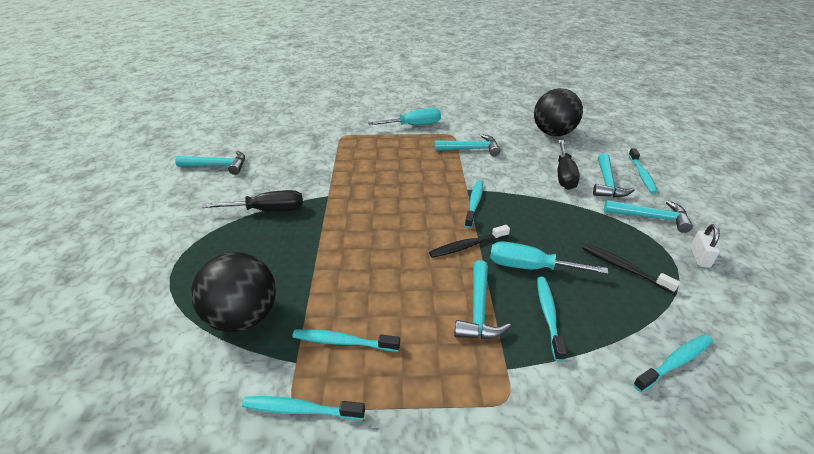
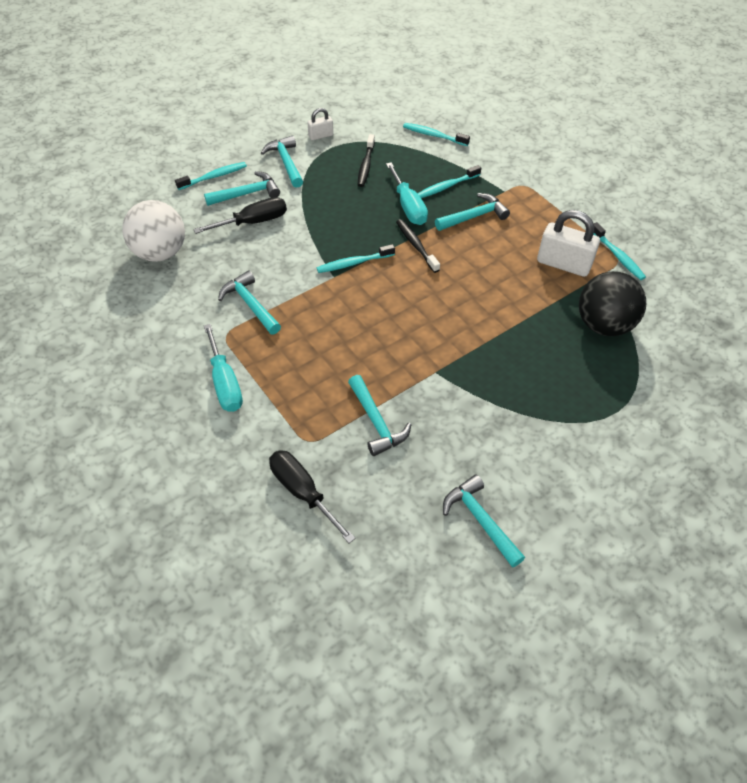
camera: 125 degrees left, 15 degrees up
black screwdriver [202,190,303,211] -> black screwdriver moved to [269,450,356,543]
turquoise toothbrush [292,329,400,352] -> white padlock [537,210,600,277]
turquoise screwdriver [368,108,441,125] -> turquoise screwdriver turned 150 degrees counterclockwise [204,324,243,412]
black toothbrush [429,225,510,258] -> black toothbrush turned 150 degrees counterclockwise [396,219,440,273]
black ball [534,88,583,136] -> white ball [122,200,185,262]
none -> turquoise hammer [348,375,411,456]

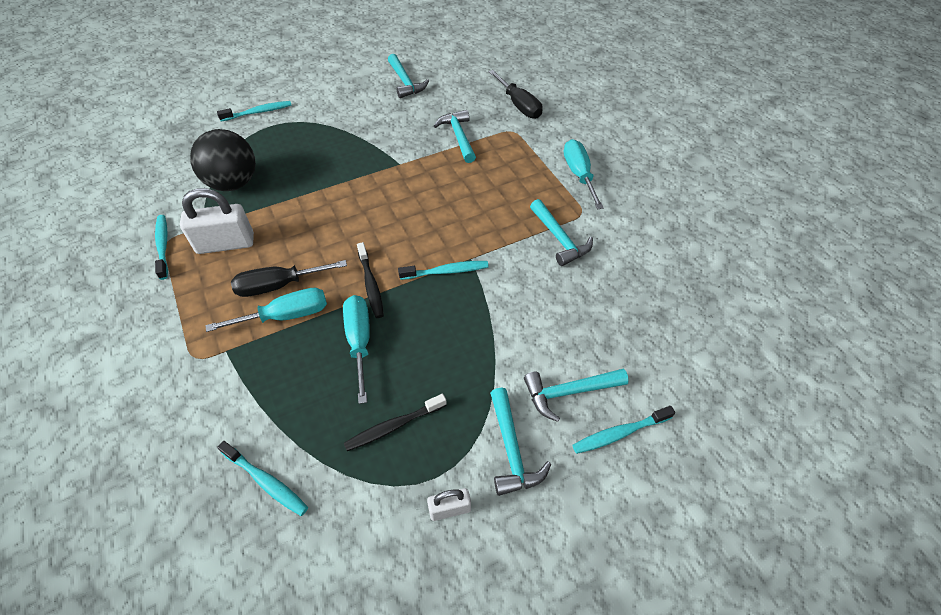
camera: 170 degrees left, 0 degrees up
white ball [122,200,185,262] -> none
black screwdriver [194,197,287,234] -> black screwdriver moved to [231,260,347,297]
black toothbrush [358,134,375,187] -> black toothbrush turned 135 degrees counterclockwise [344,394,447,451]
turquoise toothbrush [418,165,481,198] -> turquoise toothbrush moved to [217,101,292,121]
turquoise hammer [435,193,510,231] -> turquoise screwdriver [205,288,327,332]
white padlock [537,210,600,277] -> white padlock turned 45 degrees counterclockwise [180,188,254,254]

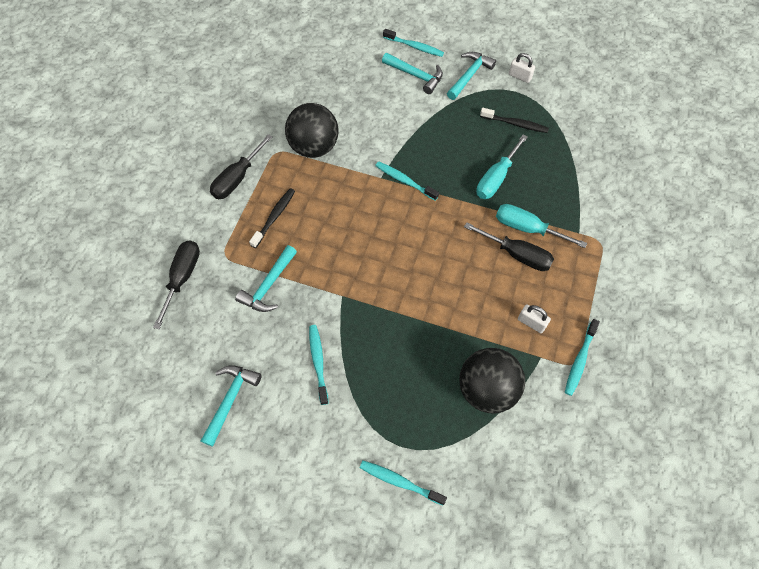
camera: 135 degrees left, 10 degrees up
white padlock [180,188,254,254] -> white padlock [518,304,551,333], size x0.53
turquoise toothbrush [217,441,308,516] -> turquoise toothbrush moved to [309,325,329,405]
black toothbrush [357,242,384,318] -> black toothbrush moved to [249,188,295,248]
turquoise hammer [530,199,593,266] -> black ball [285,103,339,158]
turquoise screwdriver [564,139,604,209] -> black screwdriver [210,134,273,199]

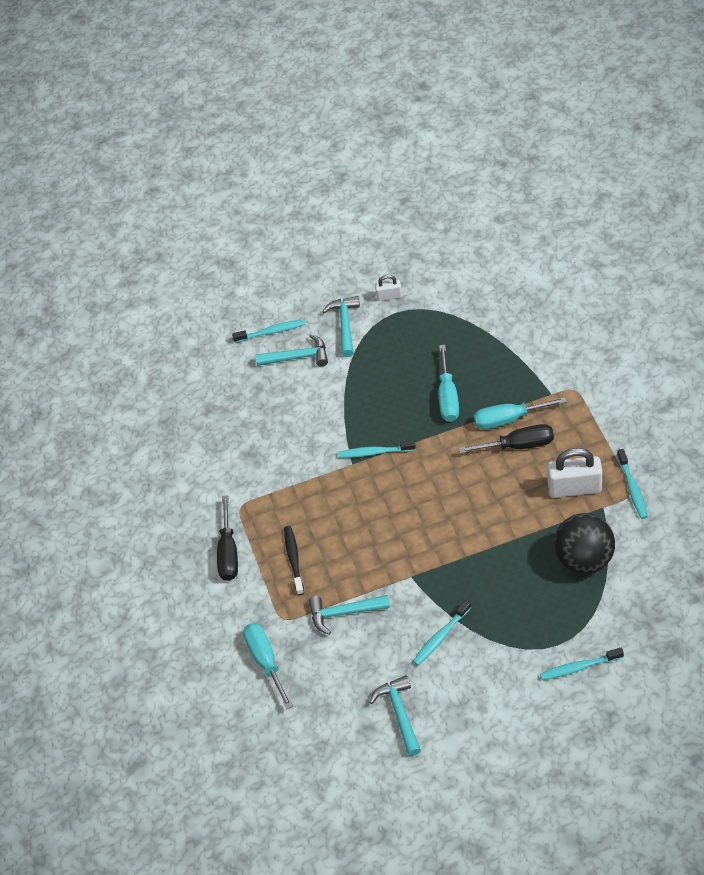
camera: 30 degrees left, 10 degrees down
black screwdriver [153,240,200,329] -> turquoise screwdriver [243,623,293,709]
turquoise hammer [235,245,297,312] -> turquoise hammer turned 90 degrees clockwise [309,595,390,635]
black ball [285,103,339,158] -> none
turquoise toothbrush [309,325,329,405] -> turquoise toothbrush turned 90 degrees counterclockwise [413,600,471,665]
black toothbrush [480,108,549,133] -> none
white padlock [518,304,551,333] -> white padlock [547,448,602,498], size x1.88

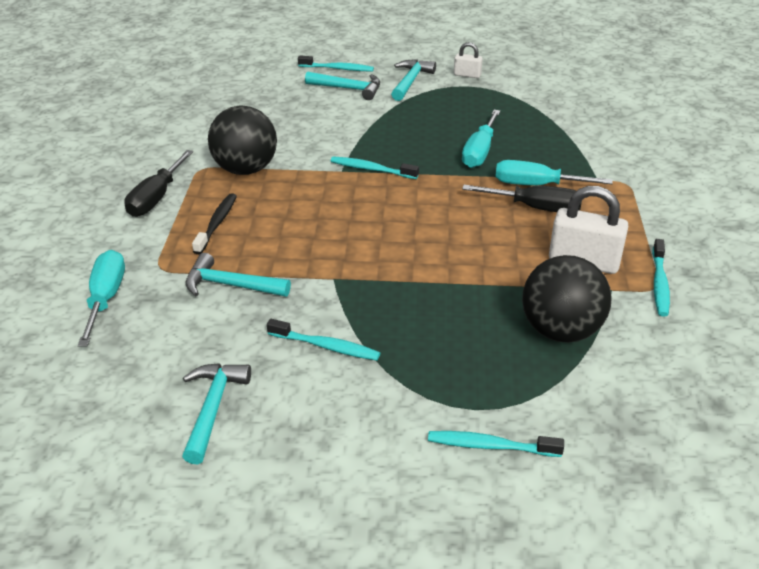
camera: 15 degrees right, 15 degrees down
turquoise toothbrush [413,600,471,665] -> turquoise toothbrush turned 135 degrees counterclockwise [267,319,380,361]
none -> black ball [208,106,277,175]

